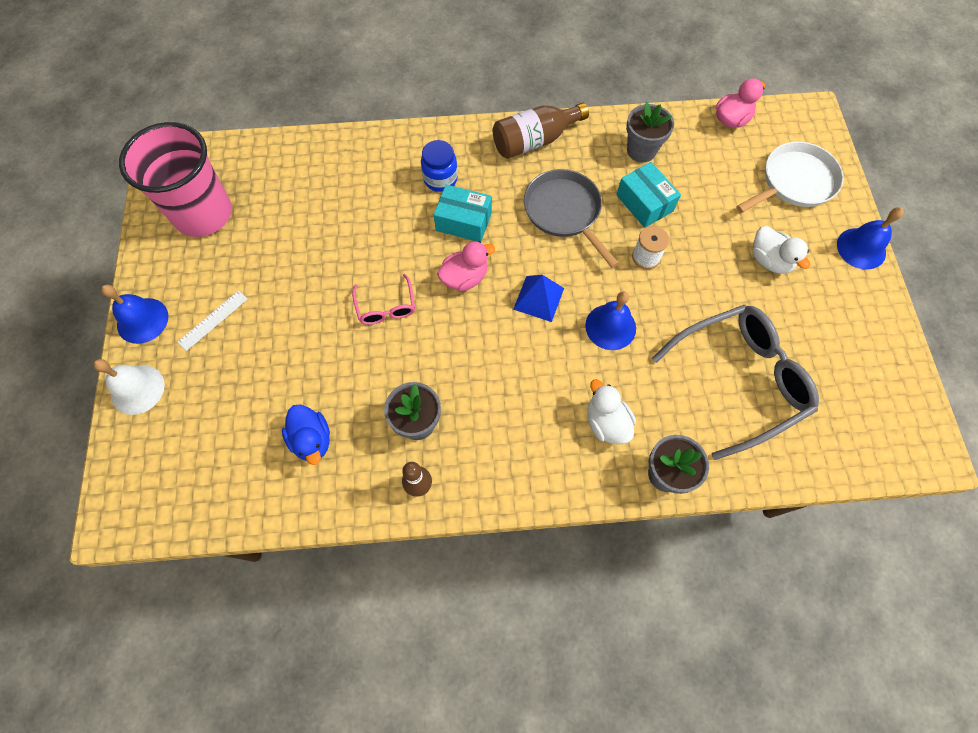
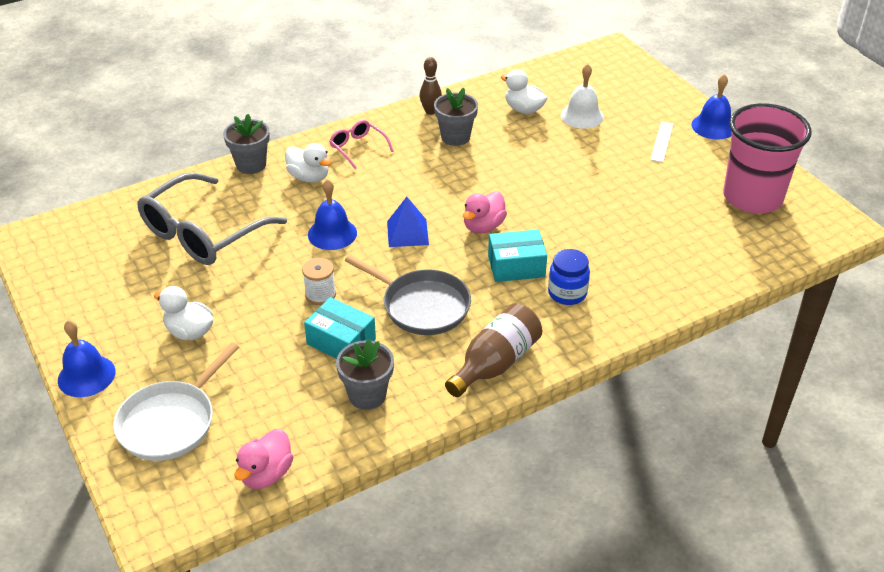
camera: 155 degrees right, 25 degrees down
white bell [93,359,165,415] -> white bell moved to [561,64,604,129]
blue duck [282,404,330,465] -> white duck [501,69,547,114]
pink glasses [352,274,415,325] -> pink glasses moved to [329,120,394,169]

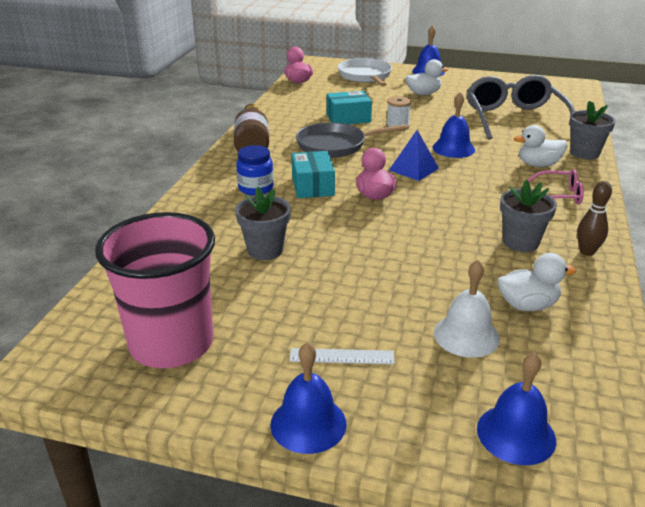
camera: 135 degrees right, 10 degrees down
grey flower pot [336,339,394,410] -> grey flower pot moved to [235,187,291,260]
turquoise box [488,229,547,282] -> turquoise box turned 45 degrees counterclockwise [292,151,335,198]
white ruler [650,122,673,162] -> white ruler turned 60 degrees counterclockwise [289,348,395,364]
none -> blue bell [477,352,556,465]

